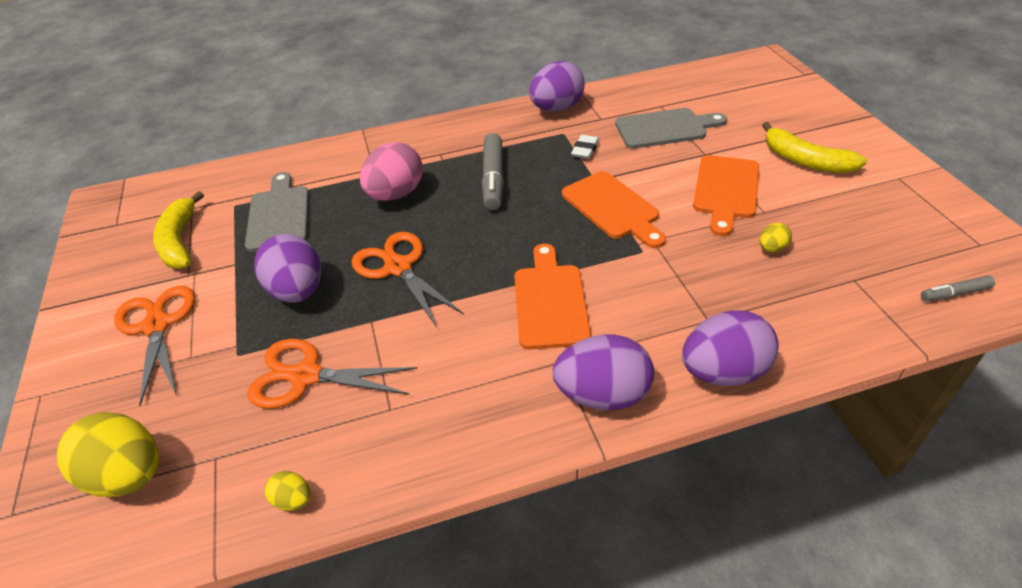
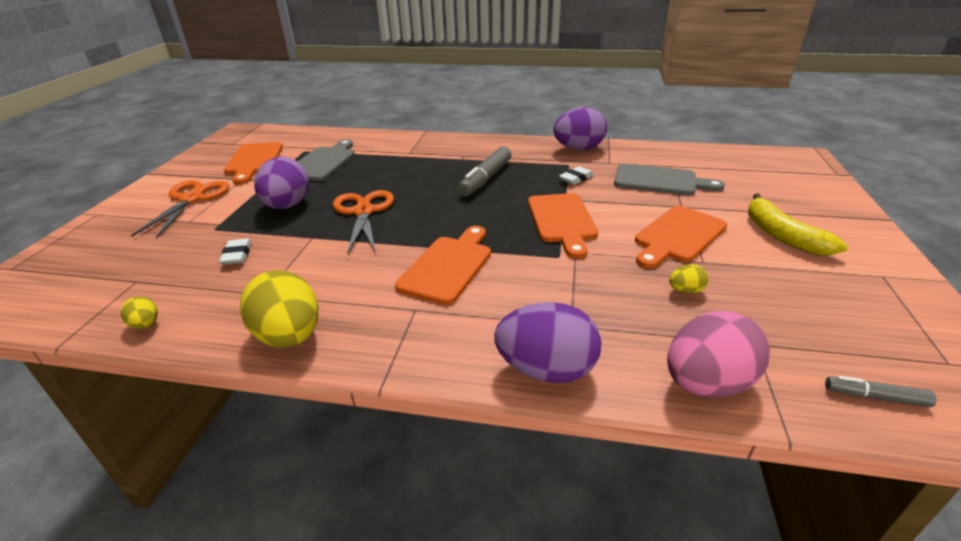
camera: 25 degrees right, 10 degrees down
yellow egg [57,412,159,497] -> yellow egg moved to [240,270,319,347]
yellow banana [153,191,204,269] -> orange cutting board [224,142,283,184]
orange scissors [247,339,418,409] -> white eraser [219,239,251,265]
pink egg [360,142,423,201] -> pink egg moved to [667,311,770,397]
purple egg [552,335,654,410] -> none

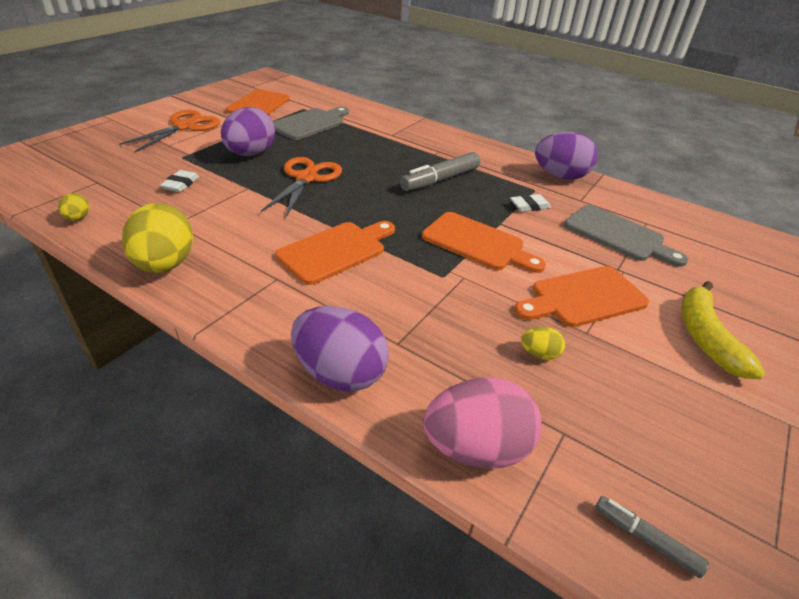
camera: 20 degrees right, 5 degrees up
orange cutting board [528,193,598,259] -> orange cutting board turned 75 degrees counterclockwise [422,212,546,273]

